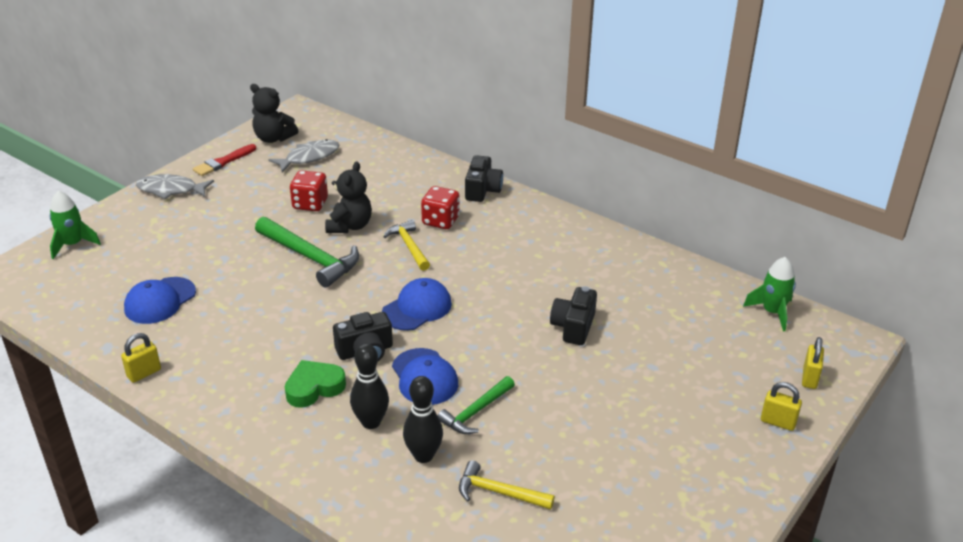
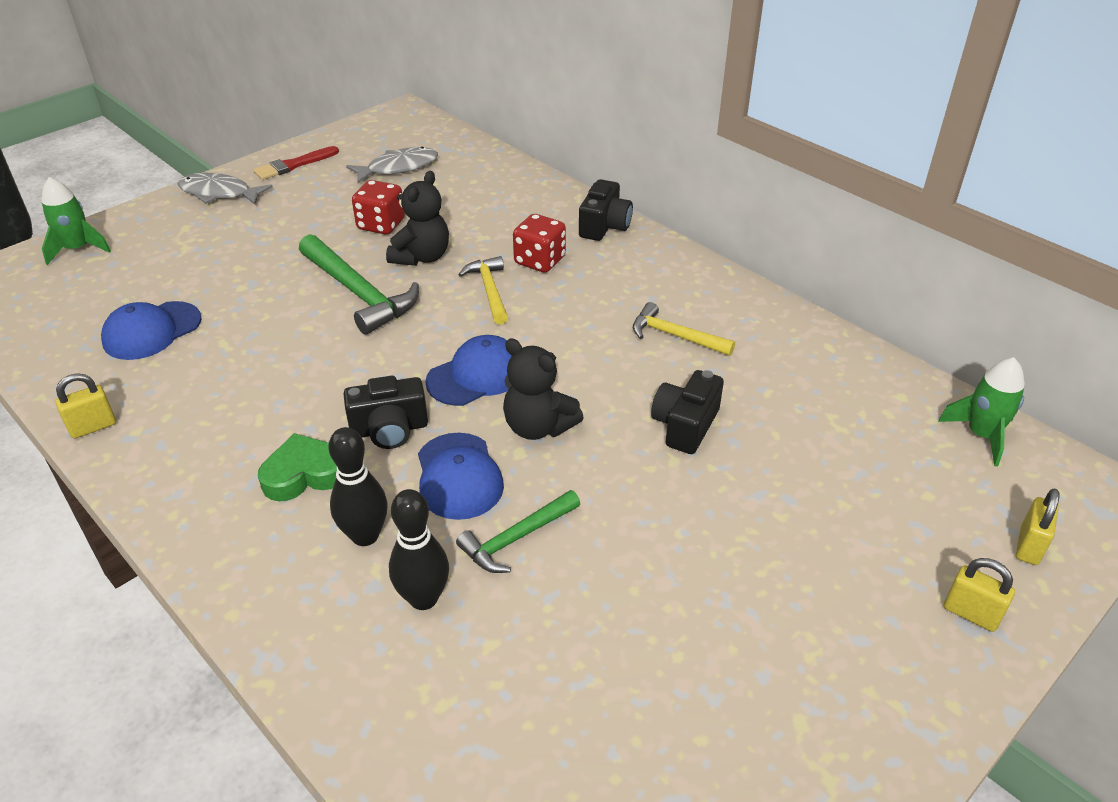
camera: 10 degrees right, 5 degrees up
black teddy bear [250,84,298,143] -> black teddy bear moved to [503,339,584,440]
yellow hammer [459,460,555,510] -> yellow hammer moved to [633,302,735,356]

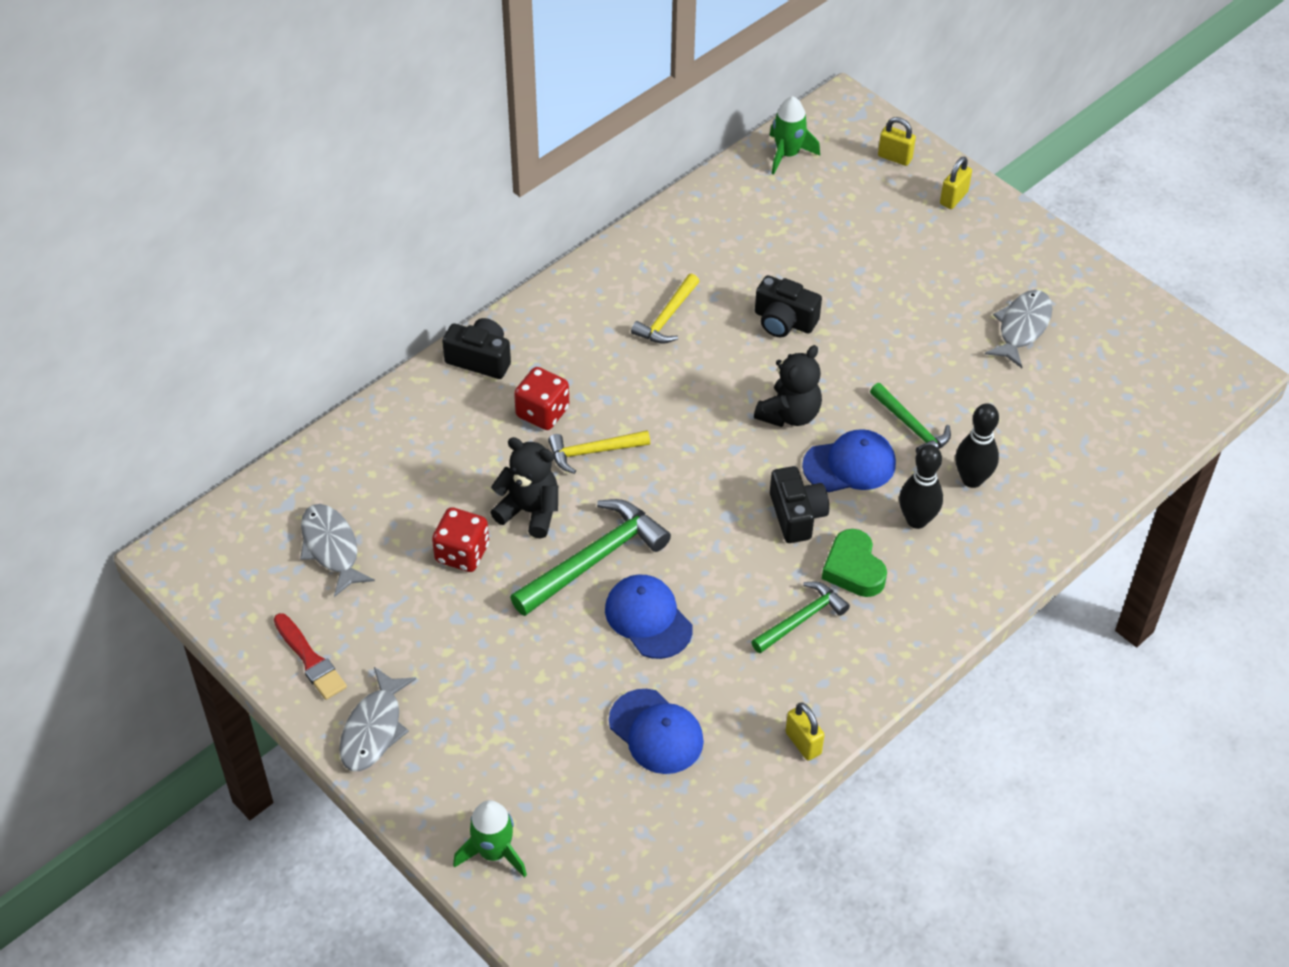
camera: 90 degrees left, 10 degrees up
blue cap [425,335,512,406] -> blue cap moved to [605,574,692,659]
none -> green hammer [751,582,850,653]
none -> grey fish [985,290,1053,368]

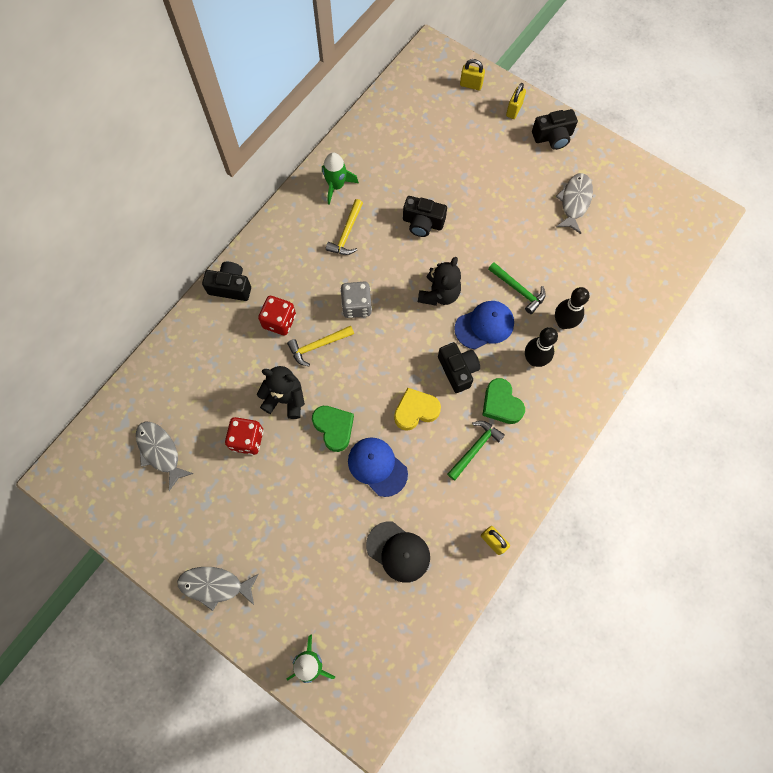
camera: 10 degrees left, 20 degrees up
red brush [274,613,347,700] -> none
grey fish [339,667,416,771] -> grey fish turned 90 degrees clockwise [177,567,259,611]
green hammer [510,499,671,616] -> green heart [312,406,354,452]
blue cap [609,689,704,774] -> black cap [366,521,430,583]
green rocket [769,96,820,175] -> green rocket moved to [322,152,359,205]
none -> grey dice [340,281,372,318]
none -> yellow heart [394,388,441,431]
none -> black camera [532,109,578,150]

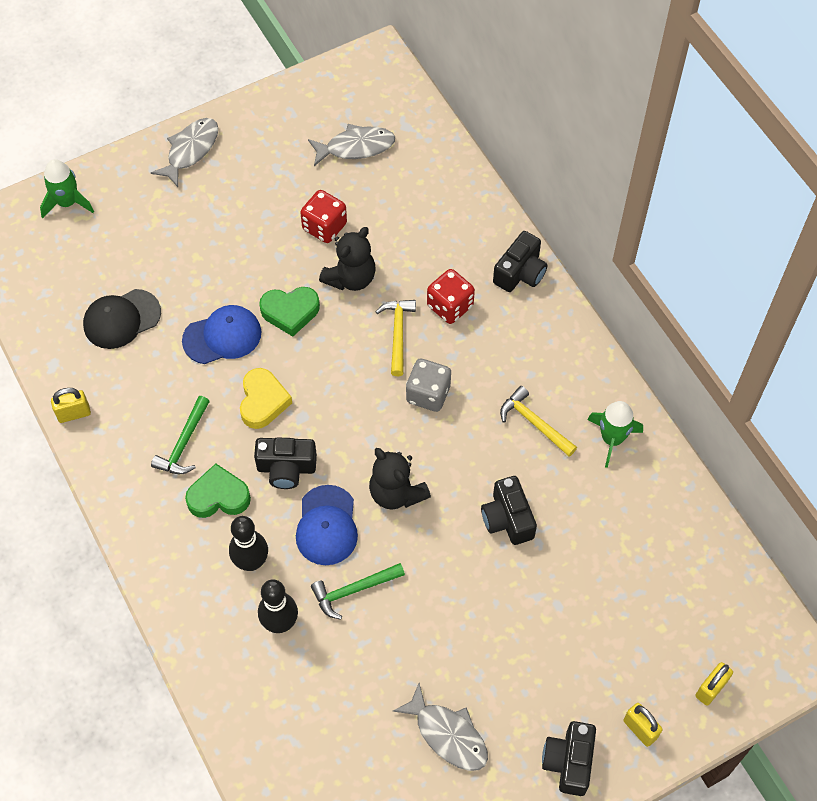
camera: 115 degrees right, 10 degrees down
black camera [403,196,447,237] -> black camera turned 60 degrees counterclockwise [481,476,537,545]
green hammer [447,421,505,481] -> green hammer turned 45 degrees clockwise [151,396,210,474]

